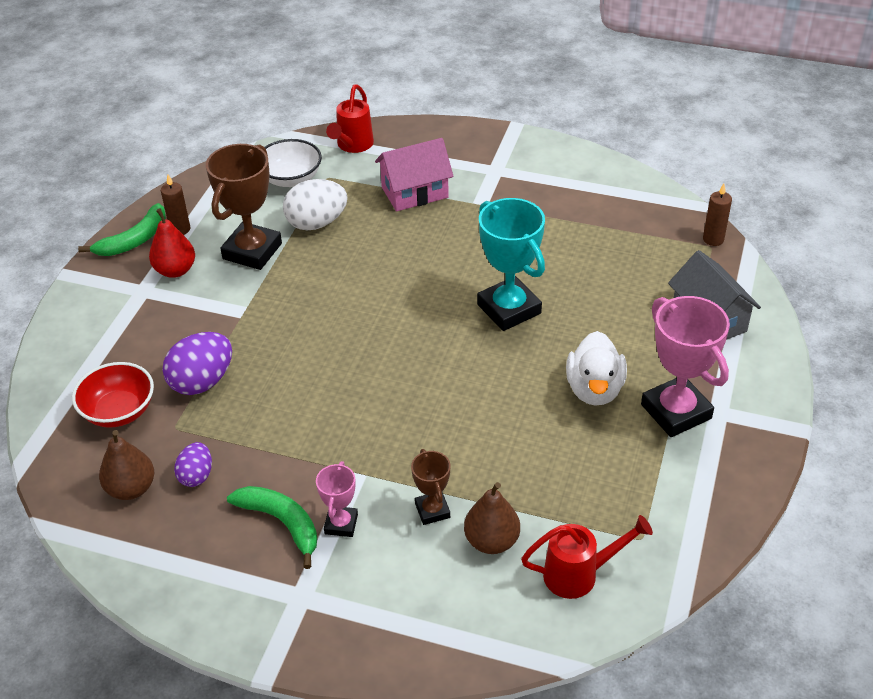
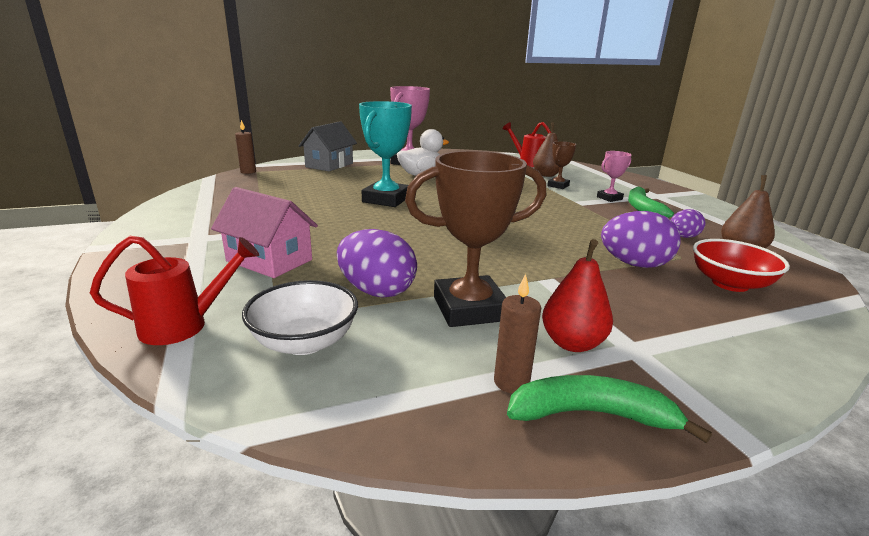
camera: 130 degrees left, 20 degrees down
white egg [283,179,348,230] -> purple egg [337,229,417,297]

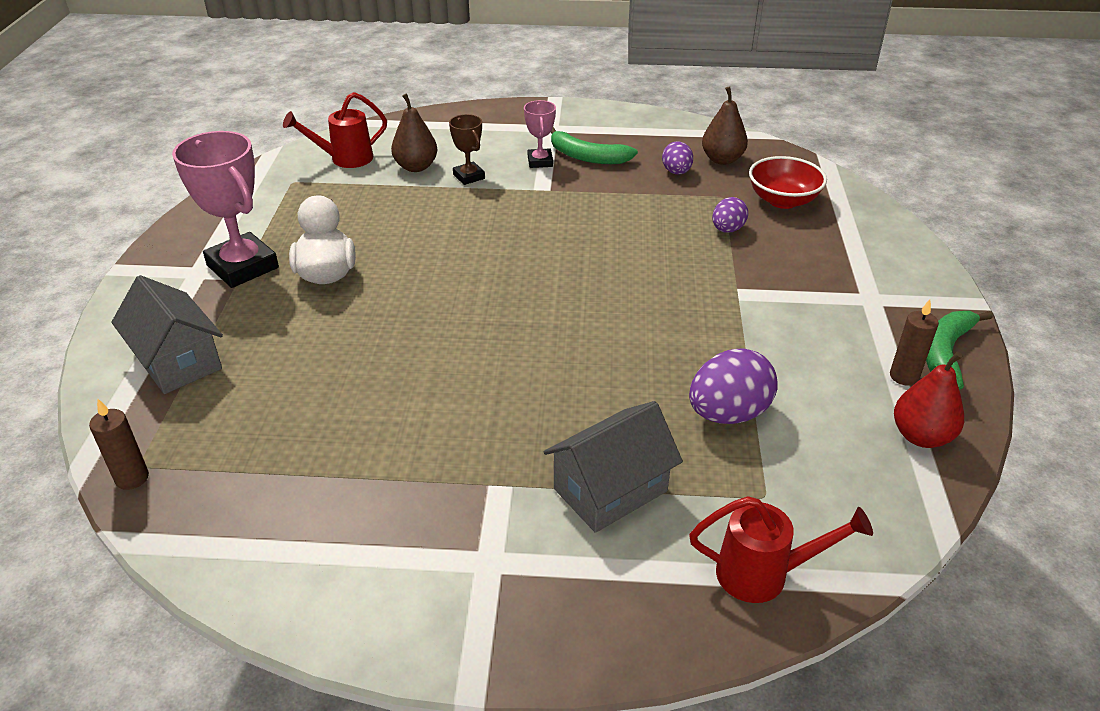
camera: 65 degrees left, 15 degrees up
red watering can [90,236,259,345] -> red watering can turned 90 degrees clockwise [689,496,873,603]
pink house [211,187,318,278] -> grey house [544,401,683,533]
white bowl [242,280,358,355] -> none
turquoise trophy [359,101,412,207] -> none
brown trophy [405,151,546,327] -> none
red pear [542,239,613,352] -> red pear moved to [894,352,964,448]
purple egg [601,211,681,268] -> purple egg [712,197,748,233], size x0.59

